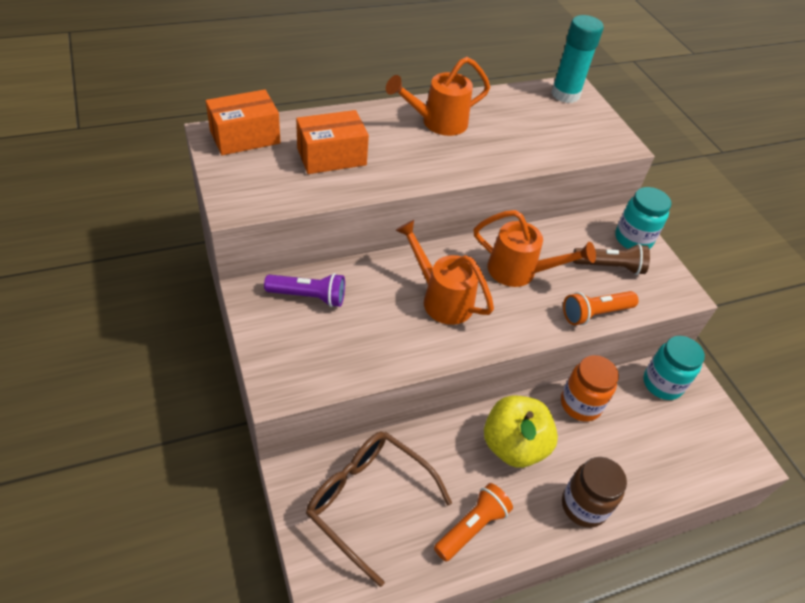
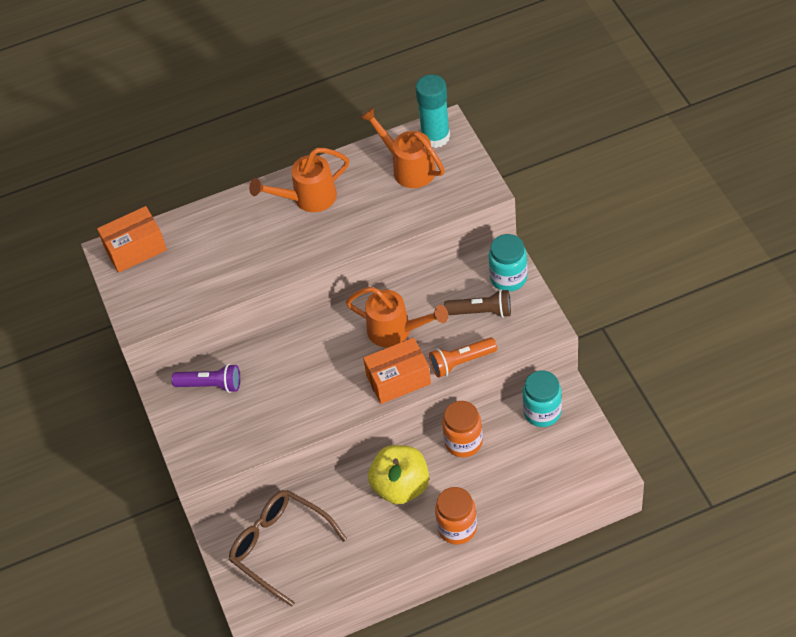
camera: 10 degrees right, 5 degrees up
orange box [296,110,369,174] -> orange box moved to [363,338,431,404]
orange watering can [395,220,494,325] -> orange watering can moved to [360,107,445,188]
orange flashlight [434,483,513,562] -> none
brown jar [562,457,627,528] -> orange jar [435,487,477,544]

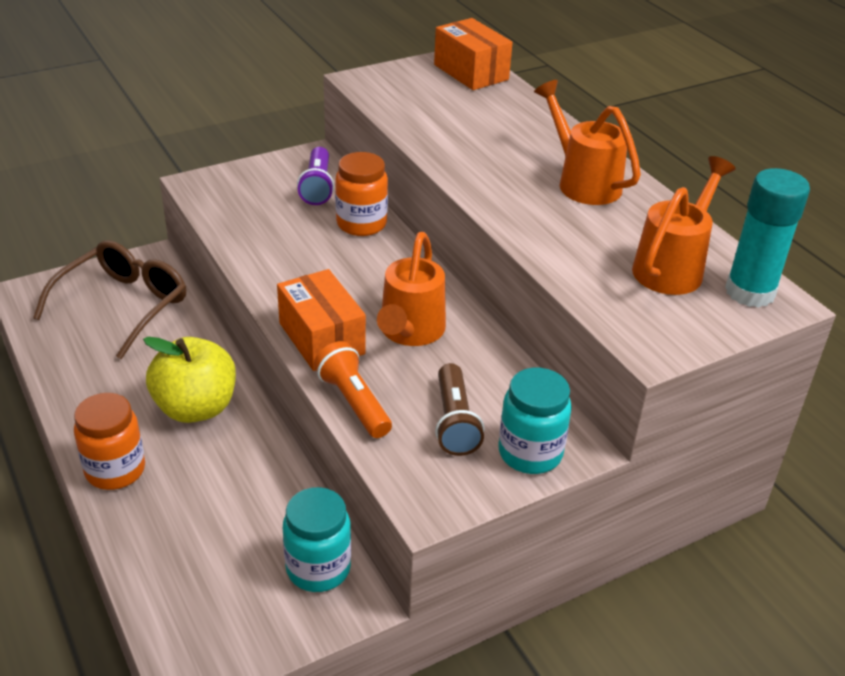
camera: 75 degrees right, 15 degrees down
orange jar [442,401,483,457] -> orange jar moved to [335,152,388,236]

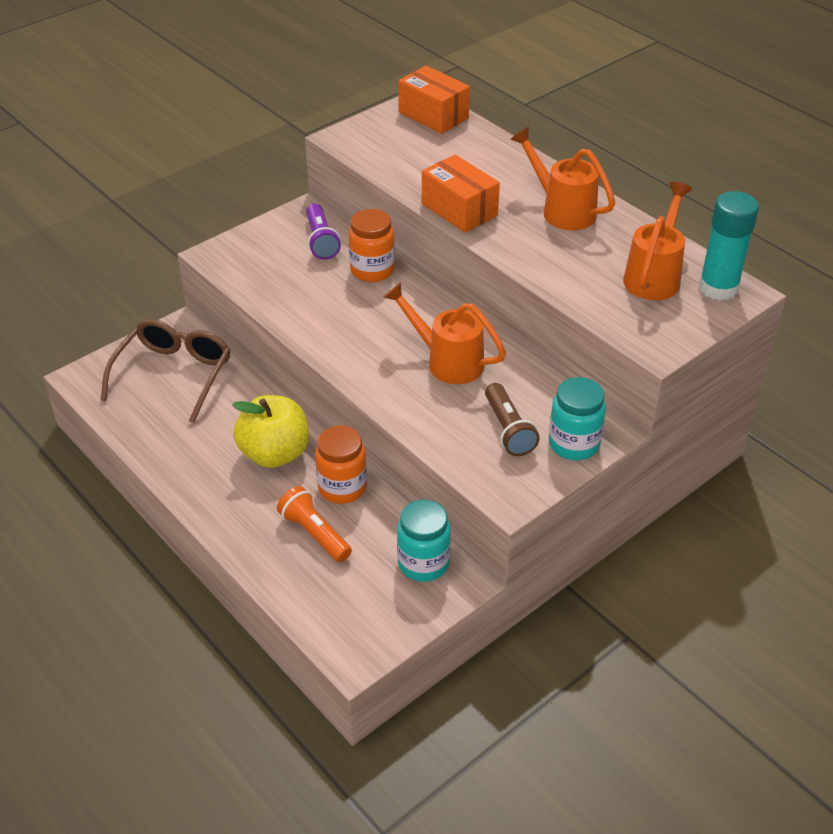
camera: 10 degrees left, 5 degrees up
orange jar [74,393,145,490] -> orange jar moved to [315,425,367,504]
orange box [277,269,366,371] -> orange box moved to [422,155,500,233]
orange flashlight [314,341,392,438] -> orange flashlight moved to [277,486,352,562]
orange watering can [377,232,446,346] -> orange watering can turned 120 degrees clockwise [383,282,506,384]

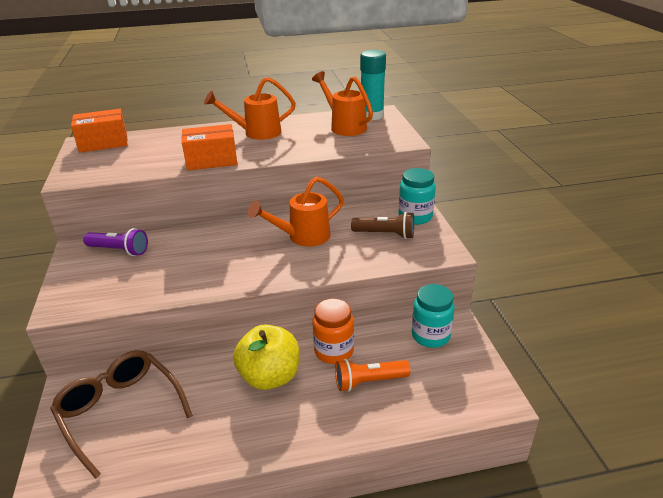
camera: 60 degrees left, 10 degrees down
orange jar [349,209,395,282] -> none

